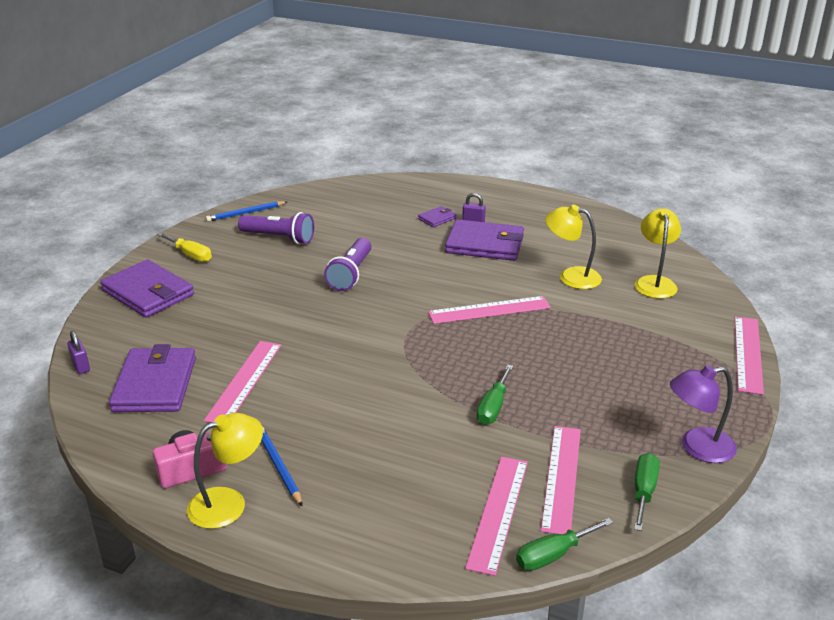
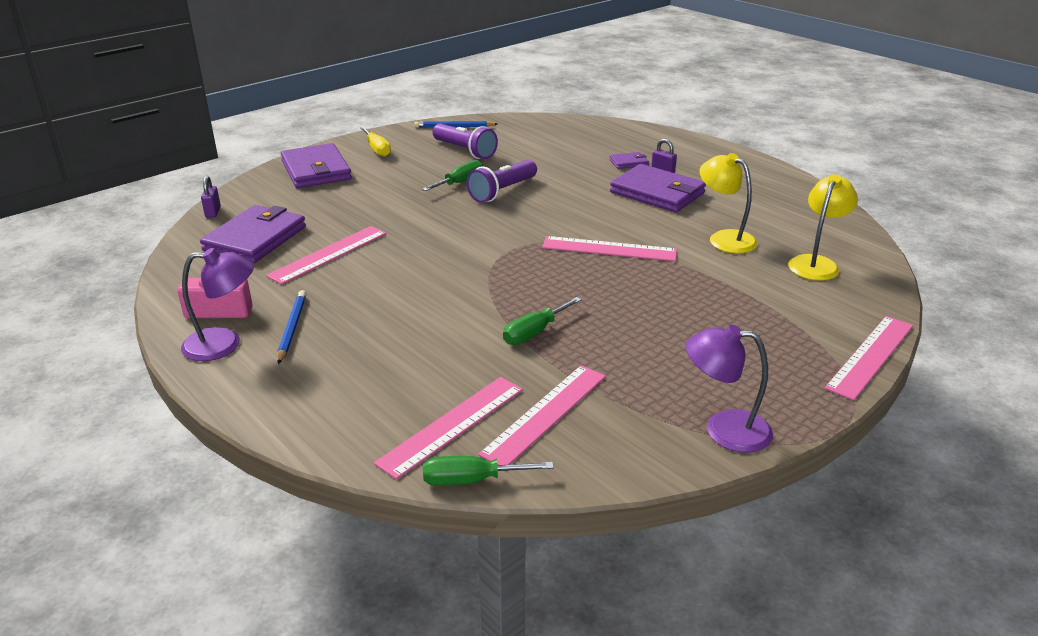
camera: 25 degrees right, 0 degrees up
yellow lamp [187,413,263,529] -> purple lamp [181,248,254,361]
green screwdriver [634,453,660,531] -> green screwdriver moved to [422,160,483,191]

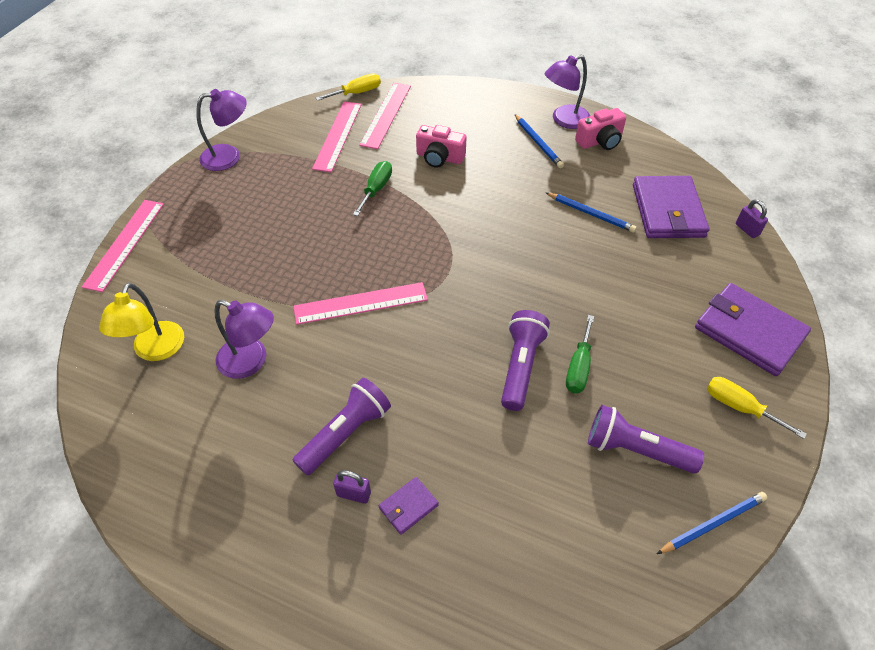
camera: 155 degrees right, 20 degrees up
pink ruler [266,226,387,285] -> blue pencil [545,192,637,232]
green screwdriver [423,456,554,486] -> yellow screwdriver [316,74,381,101]
purple wallet [610,164,706,212] -> purple flashlight [292,378,391,476]
yellow lamp [700,153,758,254] -> purple lamp [214,300,274,379]
none -> pink camera [416,125,467,168]

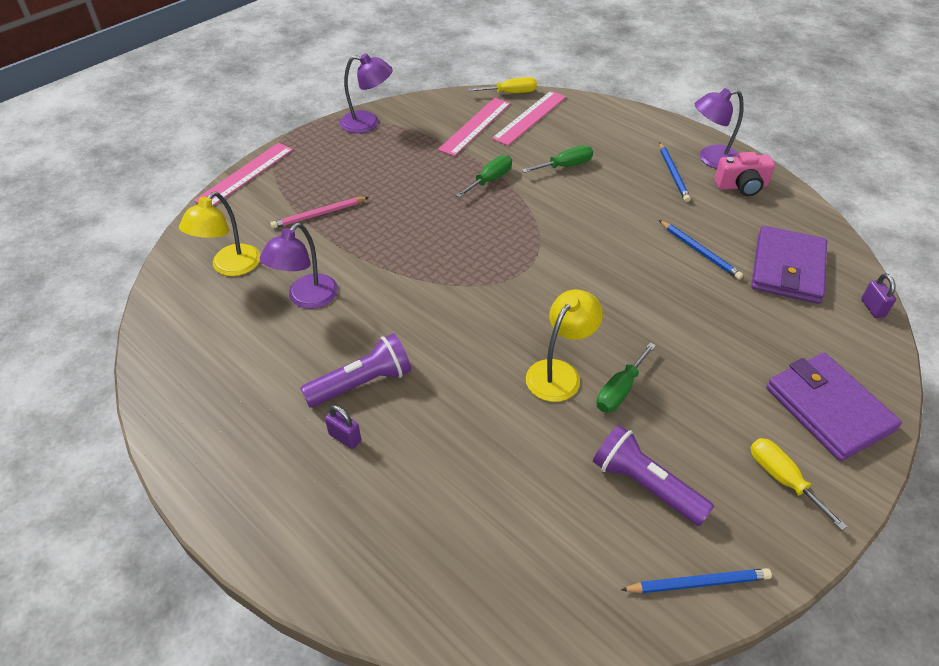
camera: 20 degrees right, 5 degrees down
purple lamp [214,300,274,379] -> purple lamp turned 75 degrees clockwise [260,223,338,309]
pink ruler [293,282,428,325] -> none
purple wallet [379,477,439,535] -> none
pink camera [416,125,467,168] -> green screwdriver [522,145,593,173]
purple flashlight [501,310,550,411] -> yellow lamp [526,289,603,402]
none -> pink pencil [270,197,369,229]

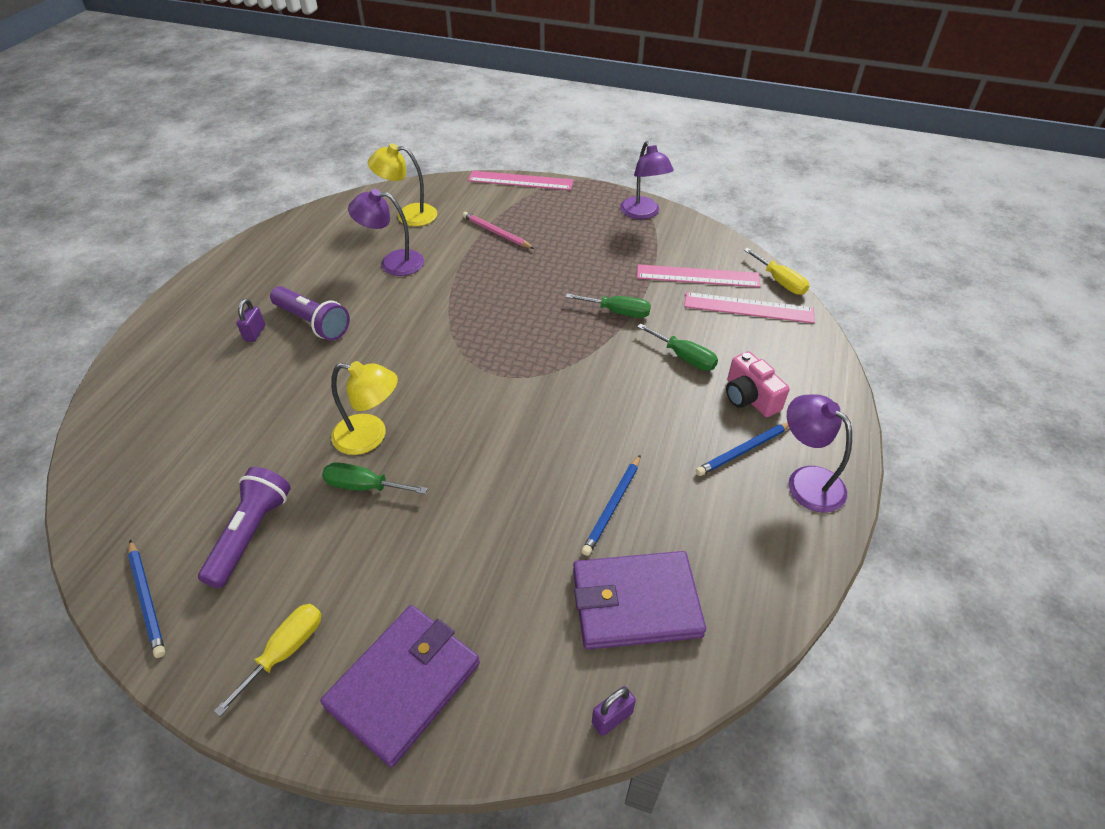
camera: 65 degrees right, 0 degrees up
pink camera [714,152,775,196] -> pink camera moved to [726,351,790,417]

